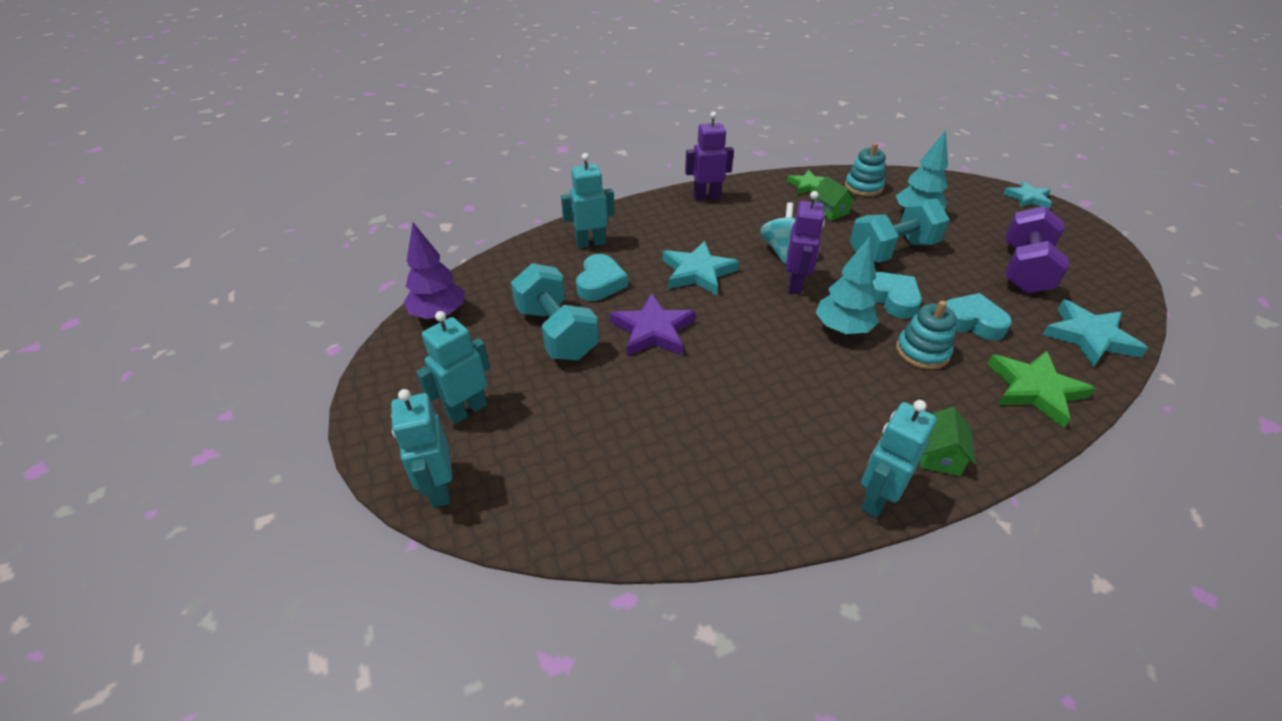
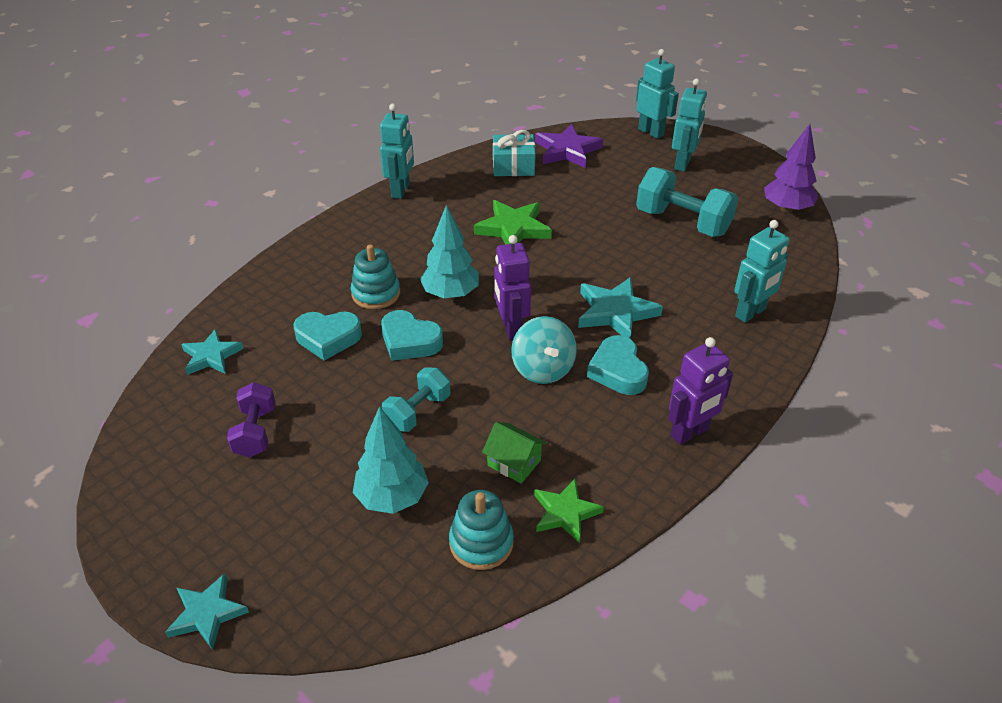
camera: 155 degrees right, 0 degrees up
turquoise heart [576,254,628,301] -> turquoise heart moved to [587,335,649,395]
purple star [610,293,696,356] -> purple star moved to [535,124,603,168]
turquoise dumbbell [850,199,949,262] -> turquoise dumbbell [382,367,450,432], size x0.60
green house [920,407,976,476] -> none
green star [987,351,1096,428] -> green star moved to [474,200,552,245]
purple dumbbell [1005,206,1069,294] -> purple dumbbell [227,382,276,457], size x0.60
turquoise star [1042,300,1148,367] -> turquoise star [181,329,243,375], size x0.66
none -> turquoise gift [493,130,536,176]

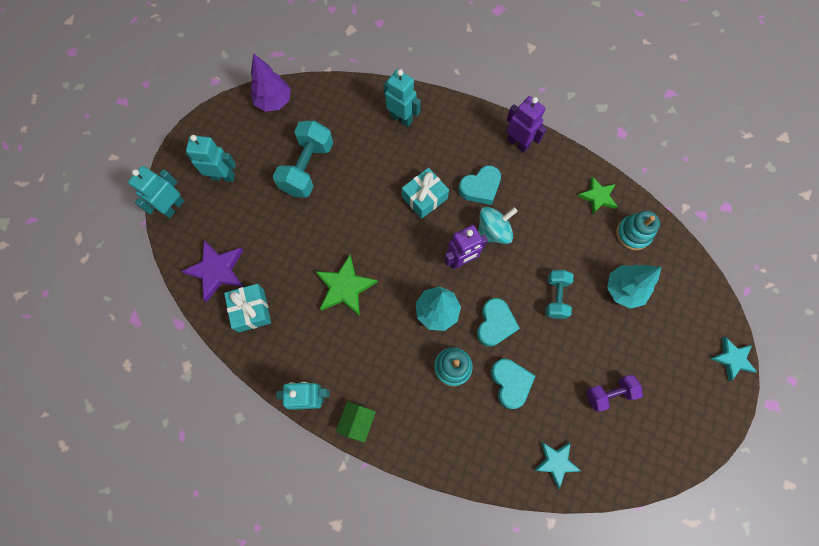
camera: 105 degrees left, 30 degrees up
turquoise dumbbell [382,367,450,432] -> turquoise dumbbell turned 75 degrees clockwise [545,270,574,319]
green house [482,422,547,484] -> green house moved to [336,401,376,442]
turquoise star [578,277,663,339] -> turquoise gift [402,168,449,219]

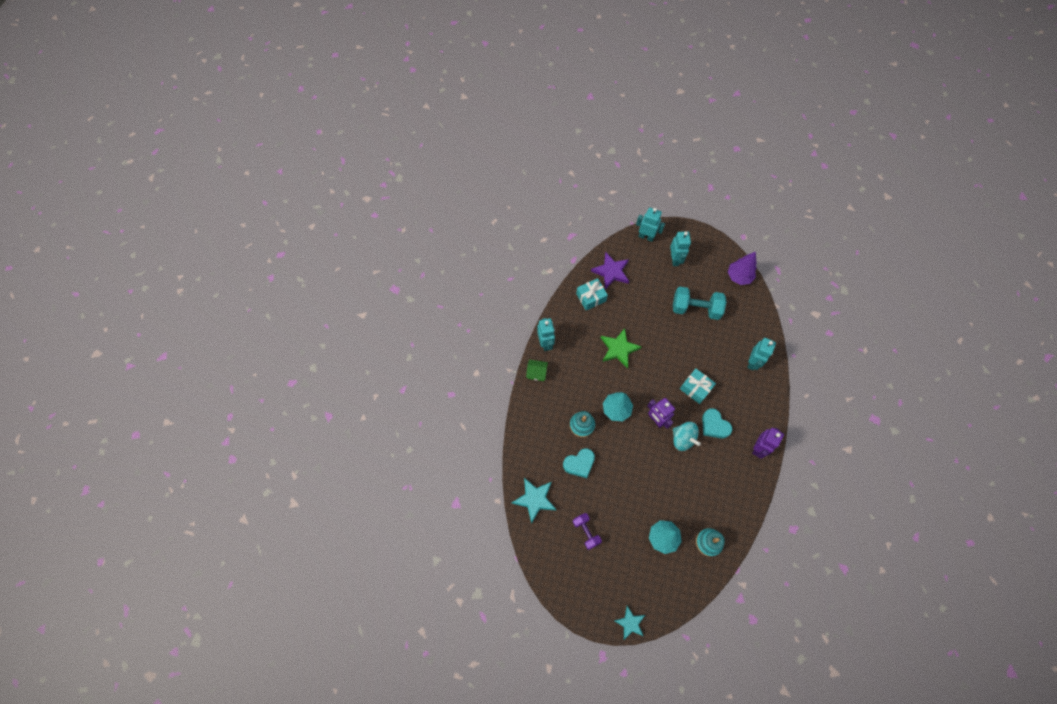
camera: 80 degrees right, 5 degrees down
turquoise heart [477,298,520,347] -> none
turquoise star [534,442,581,489] -> turquoise star [512,478,557,524], size x1.51
turquoise dumbbell [545,270,574,319] -> none
green star [578,176,618,214] -> none

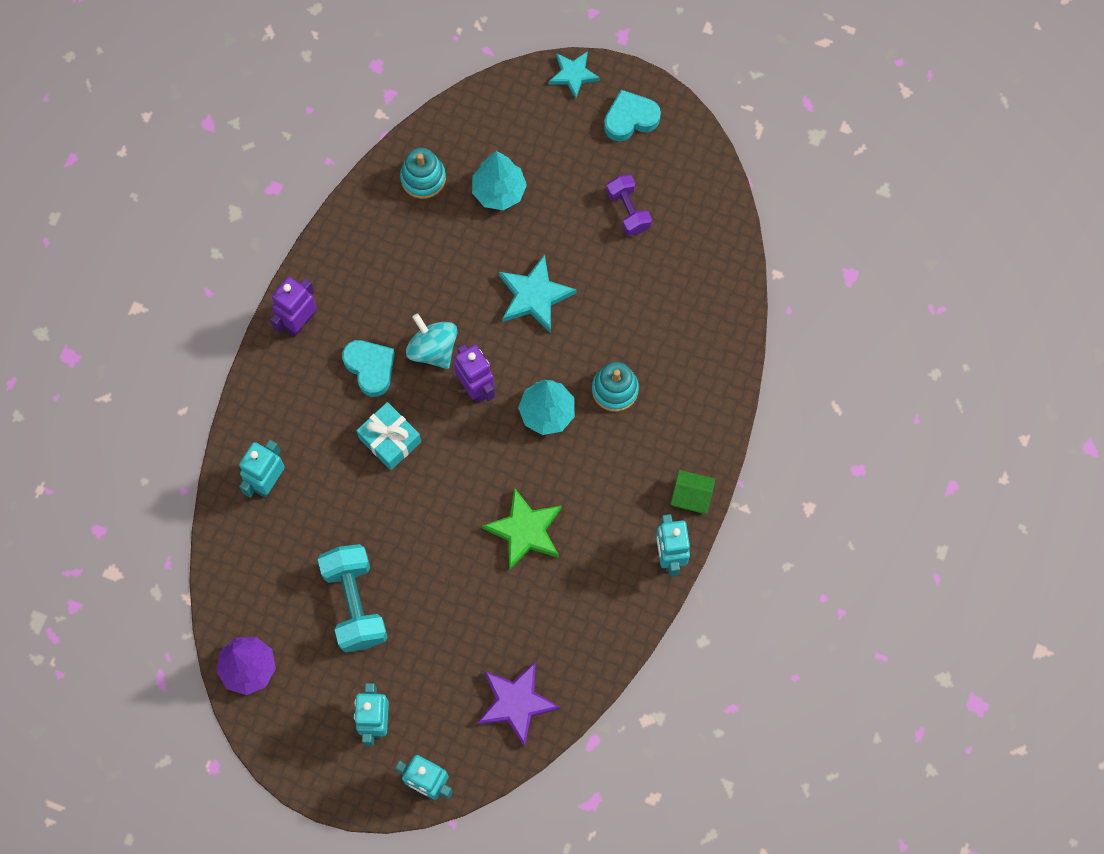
camera: 175 degrees left, 5 degrees up
turquoise star [512,478,557,524] -> turquoise star moved to [499,254,577,333]
turquoise heart [563,448,595,478] -> turquoise heart moved to [604,90,661,141]
turquoise gift [576,278,608,310] -> none
turquoise dumbbell [673,287,726,320] -> turquoise dumbbell turned 60 degrees clockwise [318,544,387,653]

